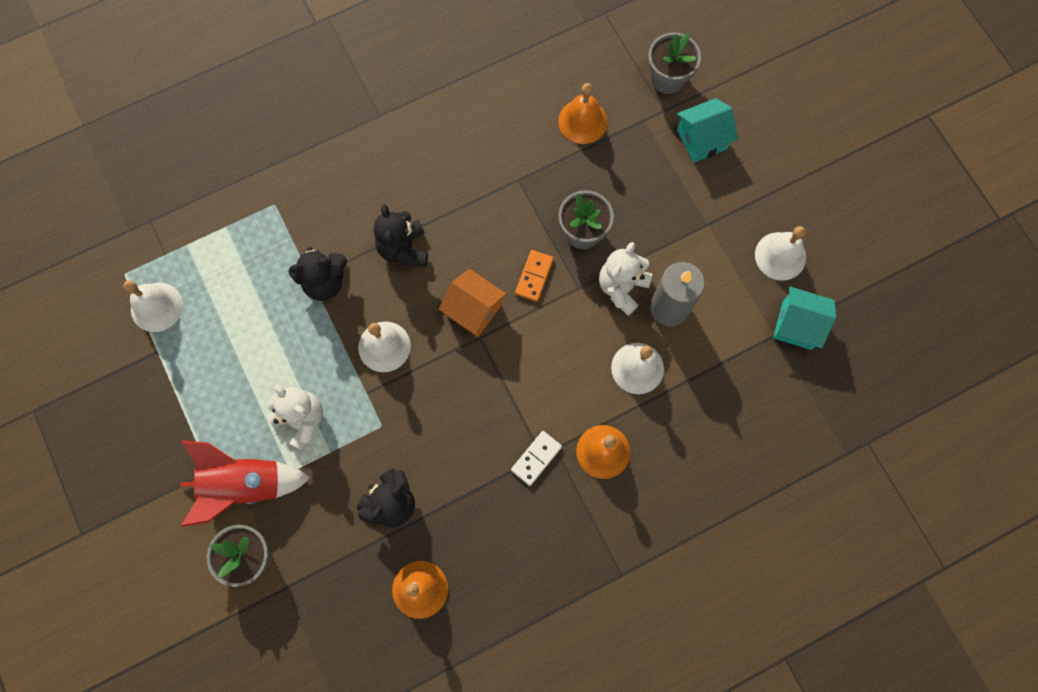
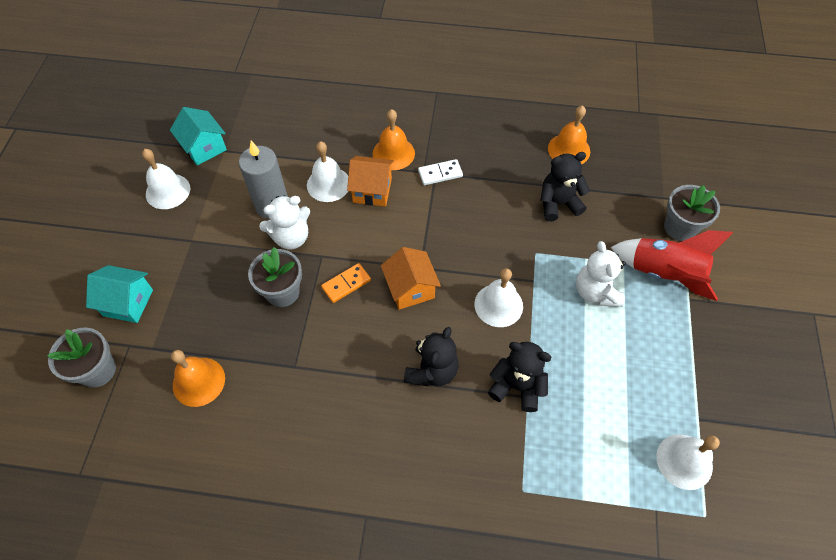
camera: 145 degrees left, 15 degrees down
none -> orange house [347,156,394,207]

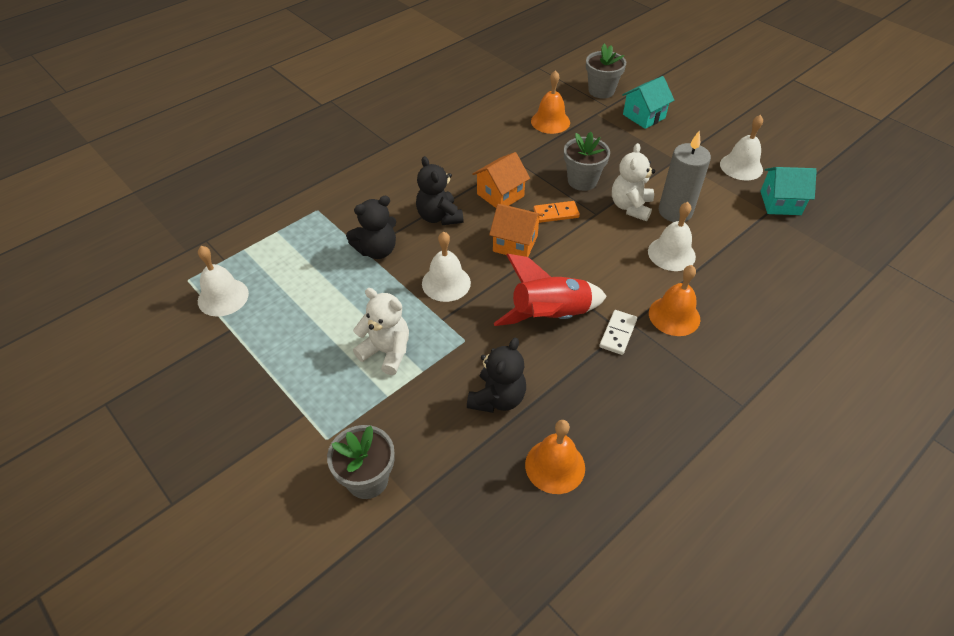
camera: 130 degrees right, 10 degrees down
orange domino [321,263,371,303] -> orange domino turned 75 degrees clockwise [534,201,580,223]
orange house [347,156,394,207] -> orange house moved to [472,152,530,208]
red rocket [611,230,733,301] -> red rocket moved to [494,254,607,326]

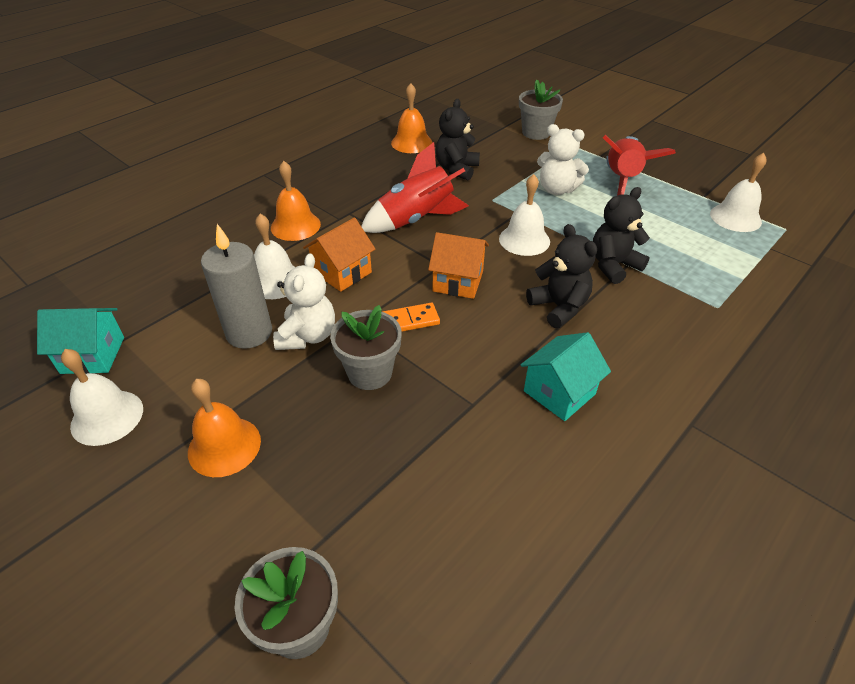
camera: 175 degrees right, 5 degrees down
orange house [472,152,530,208] -> orange house moved to [303,218,376,292]
orange bell [531,70,570,134] -> orange bell moved to [188,379,261,477]
white domino [599,310,637,355] -> none
turquoise house [622,76,674,129] -> turquoise house moved to [521,332,611,421]
none -> red rocket [603,135,676,196]

